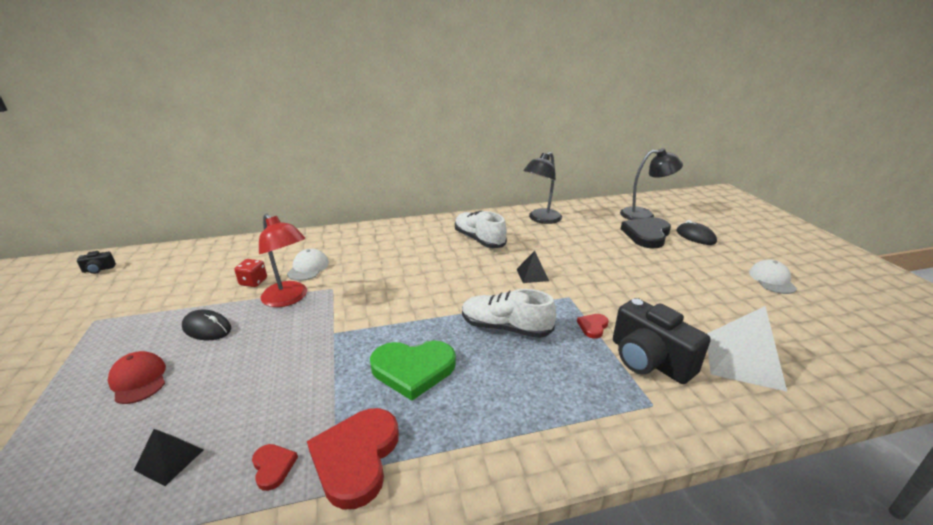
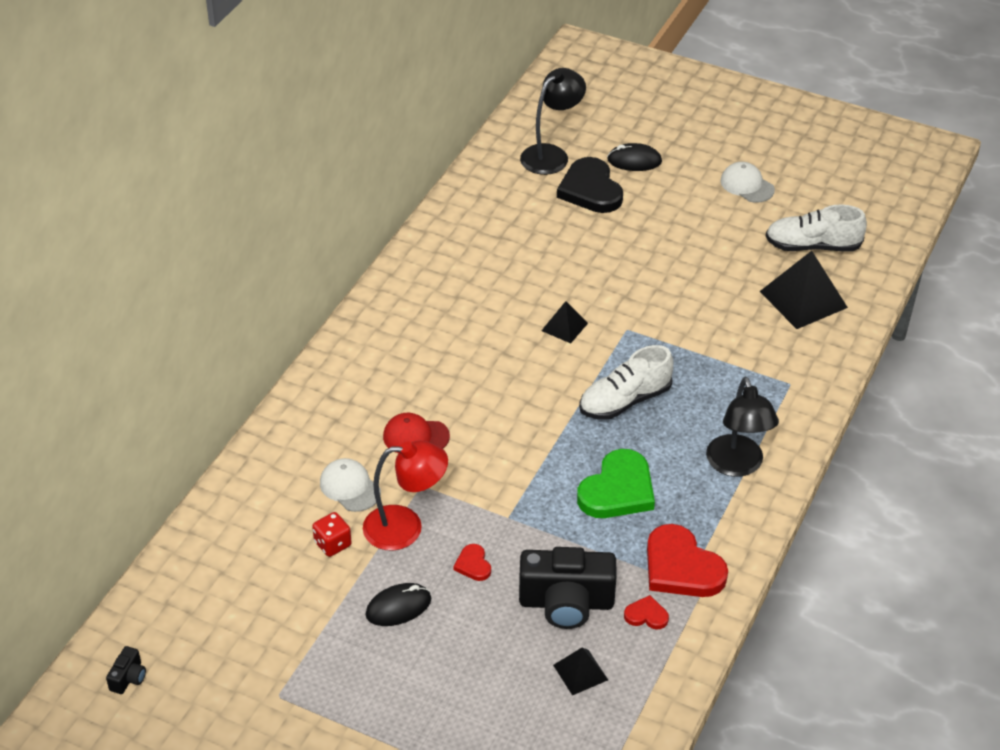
camera: 50 degrees left, 15 degrees up
red cap [108,351,166,404] -> red cap moved to [383,413,450,453]
white shoe [455,211,507,248] -> white shoe moved to [765,204,867,251]
black lamp [523,152,562,224] -> black lamp moved to [706,377,779,477]
red heart [577,314,609,339] -> red heart moved to [453,544,491,581]
black camera [613,298,711,384] -> black camera moved to [519,547,616,629]
white pyramid [707,306,787,392] -> black pyramid [759,251,848,329]

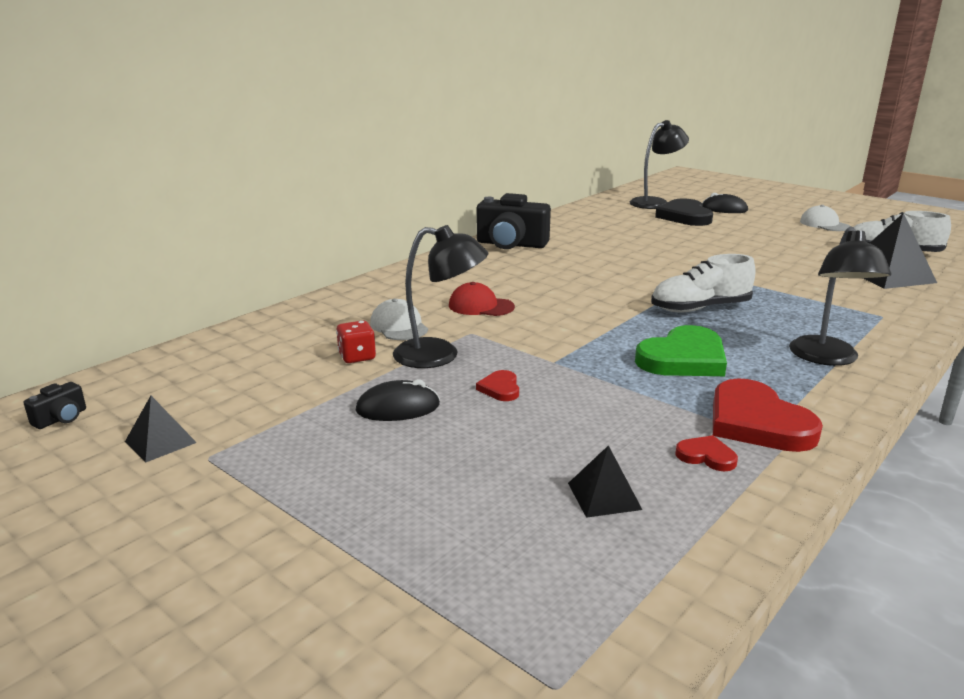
camera: 15 degrees right, 20 degrees down
red lamp [363,440,448,551] -> black lamp [393,225,488,368]
black camera [519,547,616,629] -> black camera moved to [477,193,551,249]
black pyramid [541,301,588,343] -> black pyramid moved to [125,396,197,463]

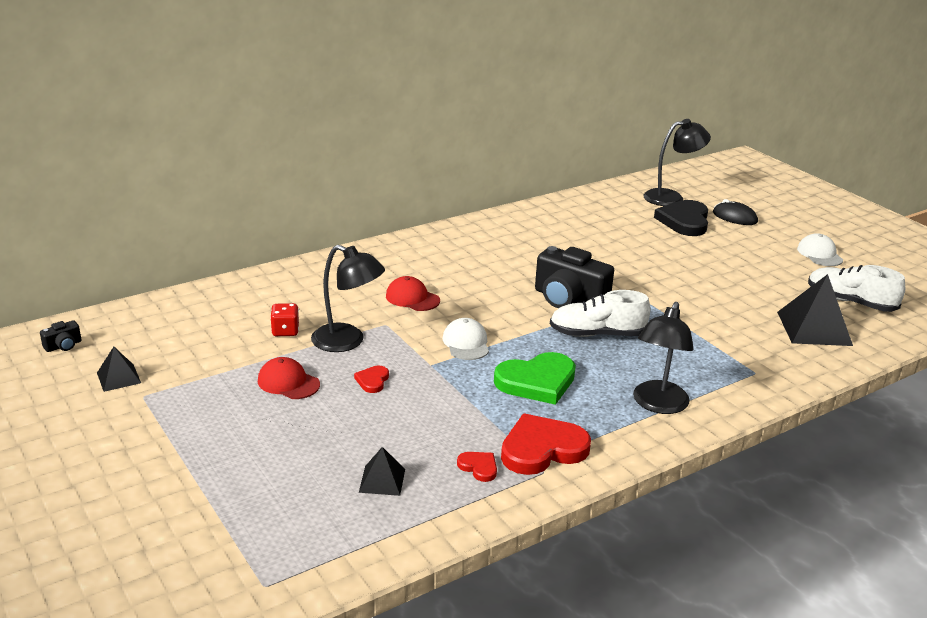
camera: 15 degrees right, 5 degrees up
black mouse [356,379,440,421] -> red cap [258,357,320,399]
white cap [370,298,428,340] -> white cap moved to [443,318,489,360]
black camera [477,193,551,249] -> black camera moved to [535,246,614,308]
red heart [713,378,823,452] -> red heart turned 75 degrees clockwise [501,414,591,475]

